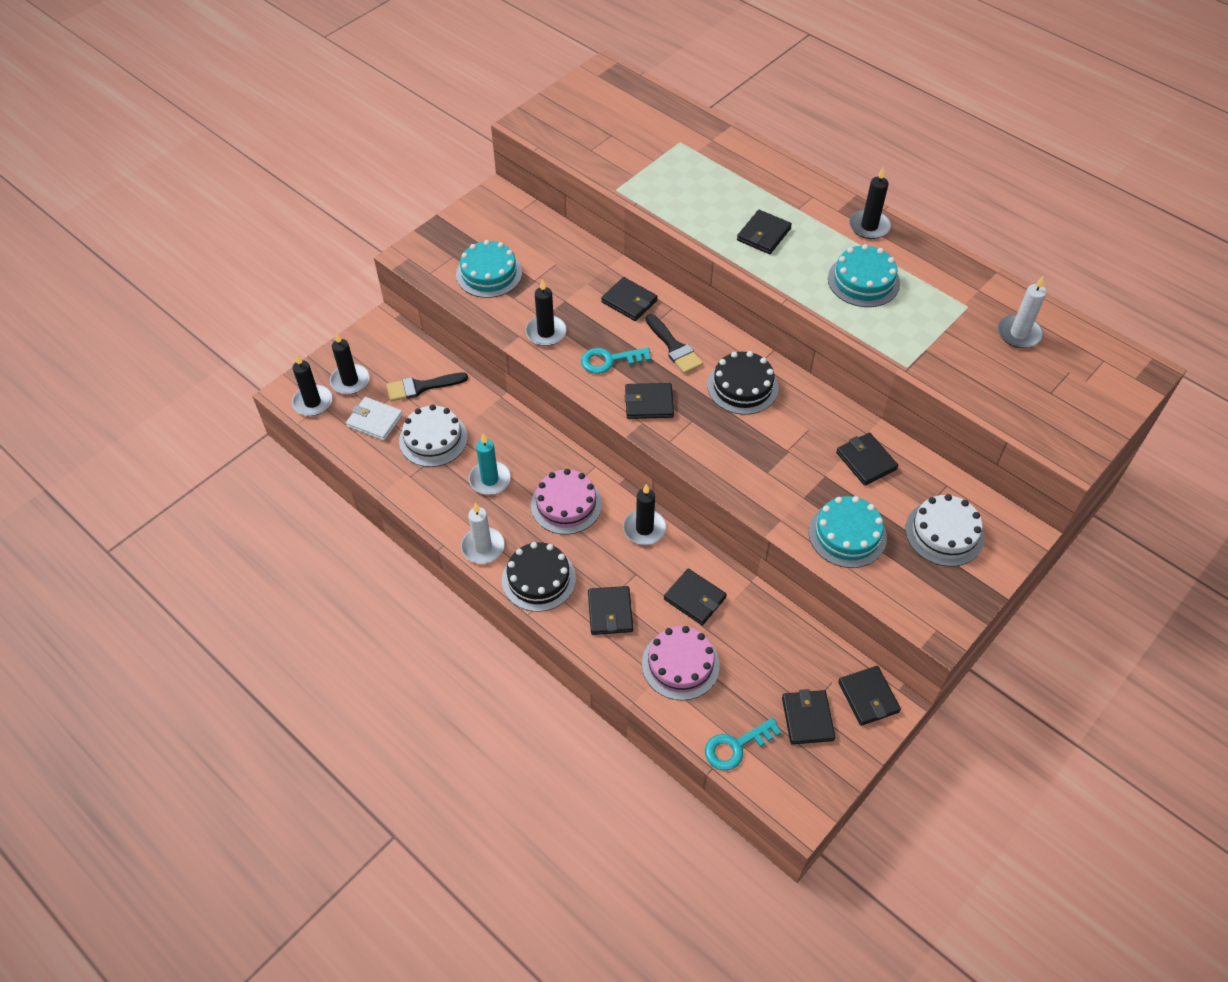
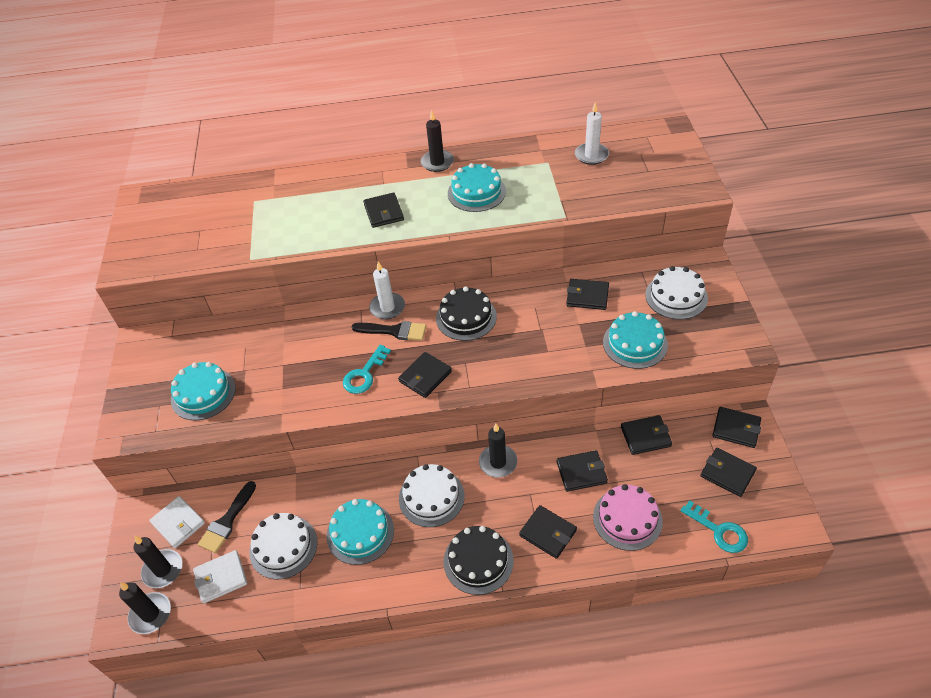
camera: 45 degrees left, 5 degrees down
white candle [461,503,505,564] -> white candle moved to [369,262,405,320]
turquoise candle [469,434,511,495] -> turquoise cake [327,499,394,565]
black candle [525,279,567,346] -> none
pink cake [531,469,602,535] -> white cake [399,464,465,527]
black wallet [601,277,658,321] -> black wallet moved to [621,415,672,455]
turquoise key [705,718,781,771] -> turquoise key turned 60 degrees counterclockwise [681,500,748,553]
none -> white wallet [149,496,205,548]

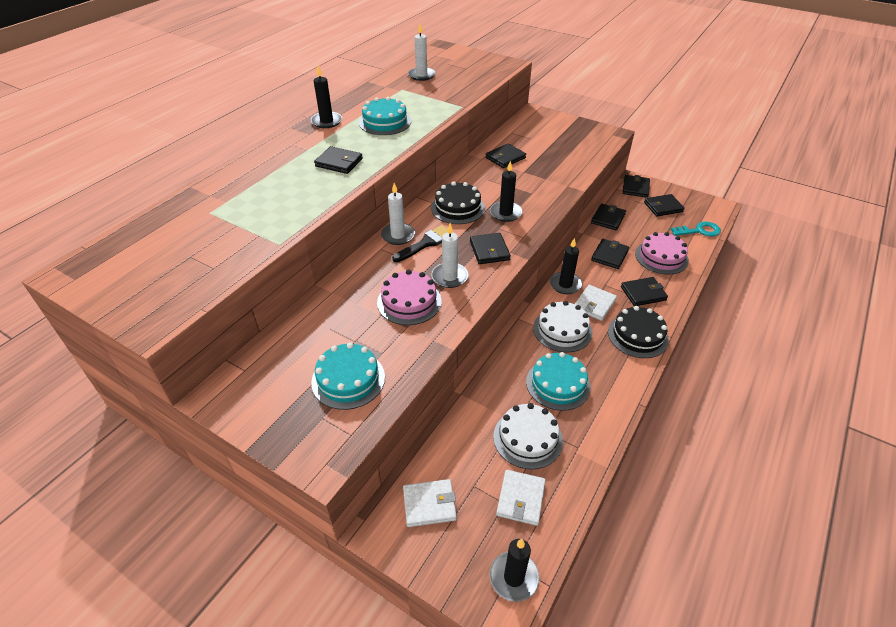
camera: 55 degrees left, 5 degrees down
black candle [133,536,182,588] -> black candle moved to [490,161,523,222]
black brush [198,481,256,553] -> none
turquoise key [343,345,391,394] -> white candle [431,223,469,288]
turquoise cake [603,311,668,369] -> none
white cake [645,266,708,319] -> none
black wallet [712,407,761,448] -> black wallet turned 45 degrees counterclockwise [622,175,650,198]
none -> pink cake [377,270,442,325]
none -> white wallet [575,285,617,321]

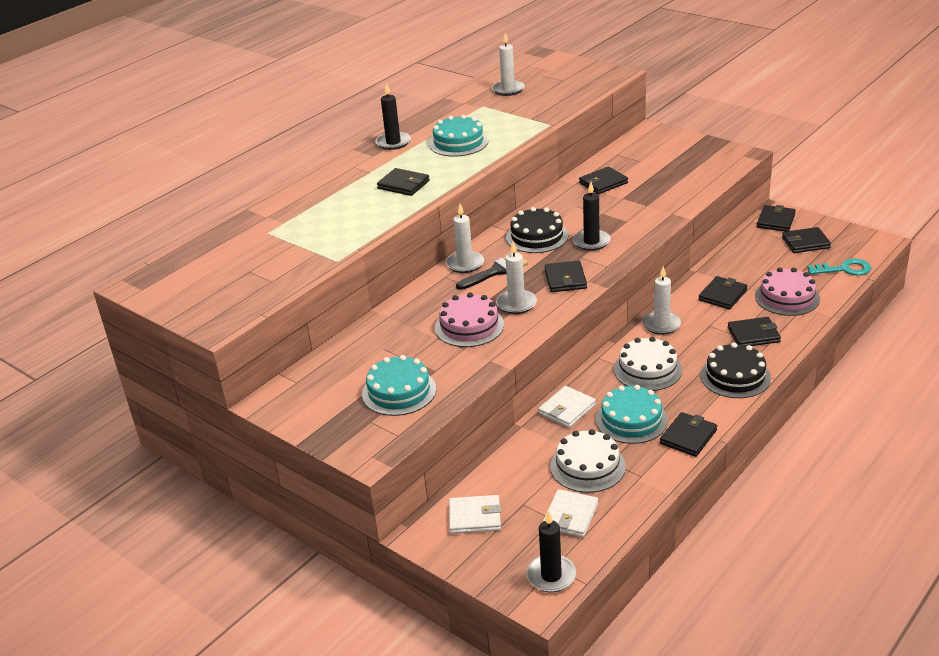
camera: 10 degrees right, 10 degrees down
black candle [550,238,582,294] -> white candle [642,266,681,335]
white wallet [575,285,617,321] -> white wallet moved to [538,386,596,428]
black wallet [591,204,626,230] -> black wallet moved to [660,412,717,457]

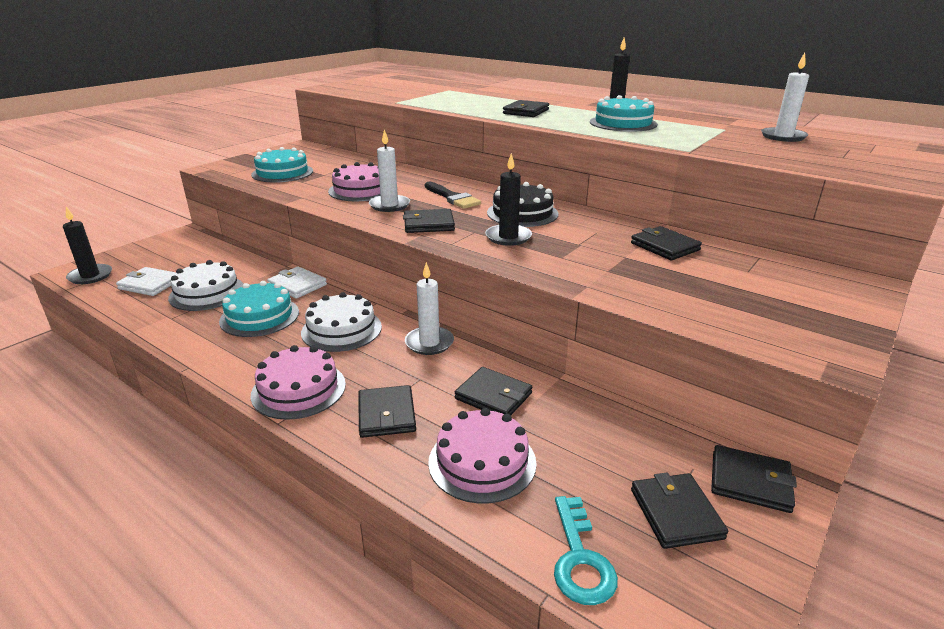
camera: 85 degrees right, 5 degrees down
white candle [446,204,484,273] -> none
white wallet [449,495,501,534] -> none
black wallet [660,412,717,457] -> none
black cake [700,343,771,398] -> pink cake [251,345,346,420]

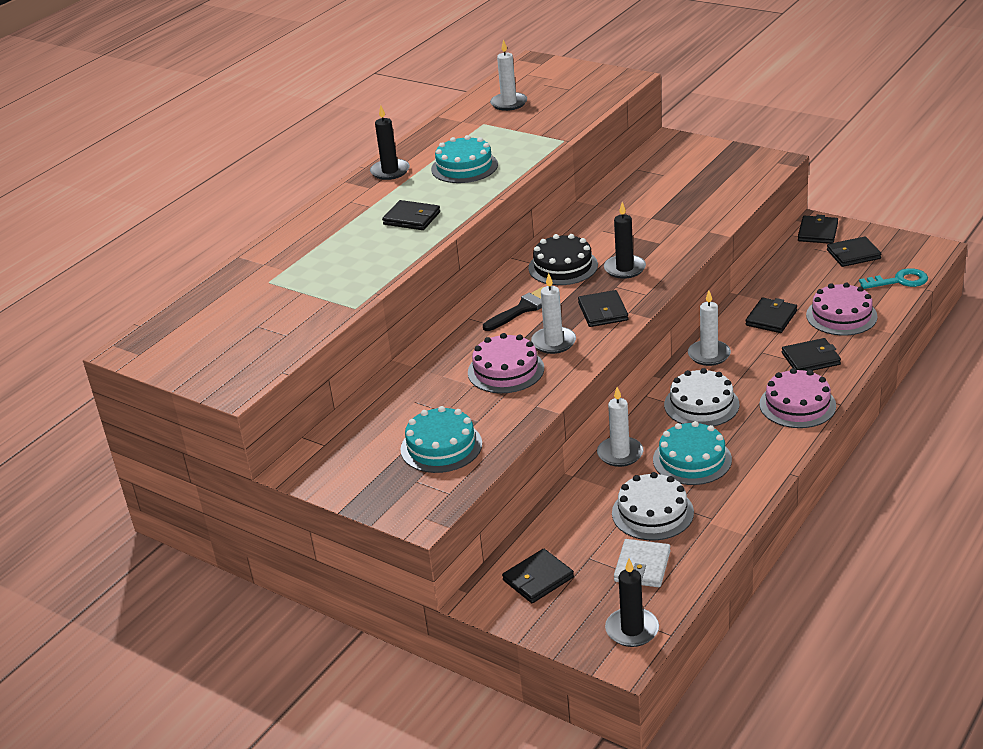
camera: 90 degrees left, 5 degrees up
white wallet [267,266,327,299] -> white candle [597,387,643,467]
black wallet [631,226,702,260] -> black wallet moved to [502,549,574,603]

